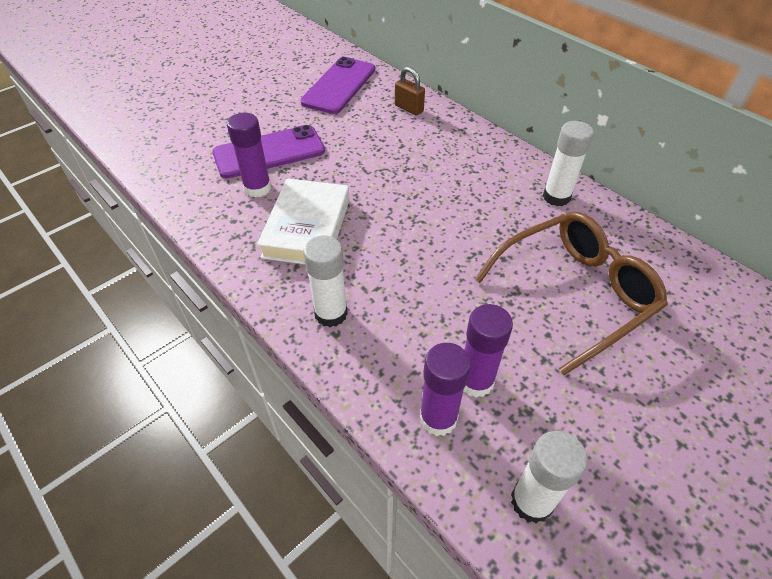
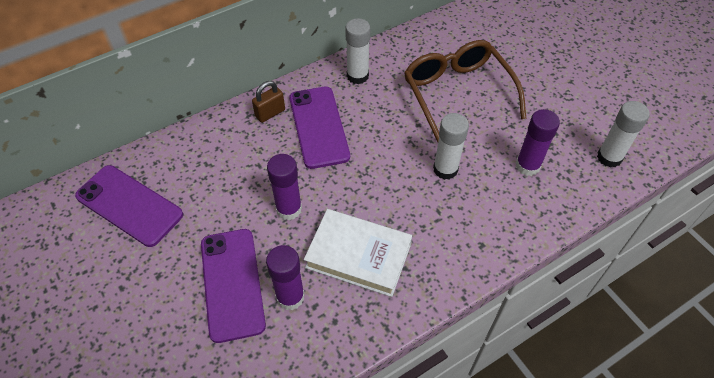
camera: 80 degrees left, 5 degrees up
white glue stick [303,235,348,327] -> white glue stick moved to [433,113,469,180]
brown padlock [395,67,425,115] -> brown padlock moved to [252,81,285,123]
purple glue stick [420,343,471,436] -> purple glue stick moved to [267,154,302,220]
none -> purple phone [289,87,350,169]

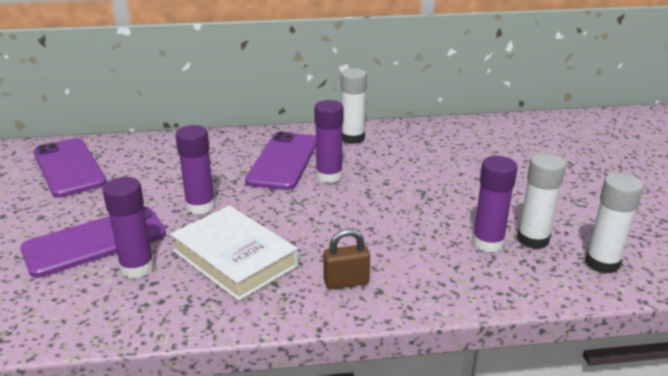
camera: 25 degrees right, 25 degrees down
purple phone [201,229,266,343] -> purple phone turned 45 degrees clockwise [20,206,166,278]
brown padlock [252,81,285,123] -> brown padlock moved to [323,229,370,290]
brown glasses [404,40,526,142] -> none
white glue stick [433,113,469,180] -> white glue stick moved to [517,153,566,249]
none -> purple glue stick [314,100,344,183]

